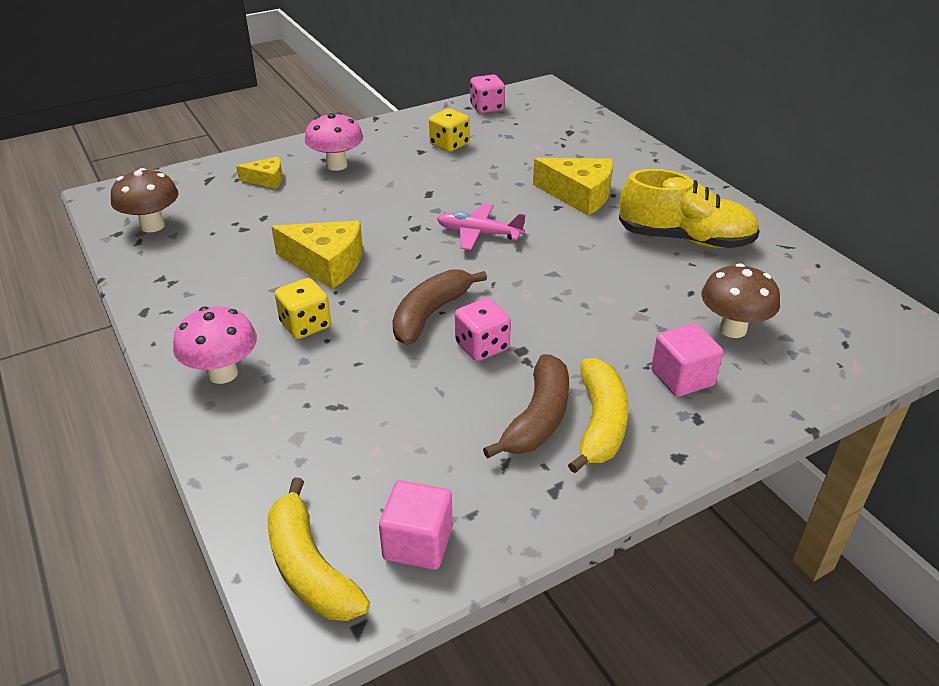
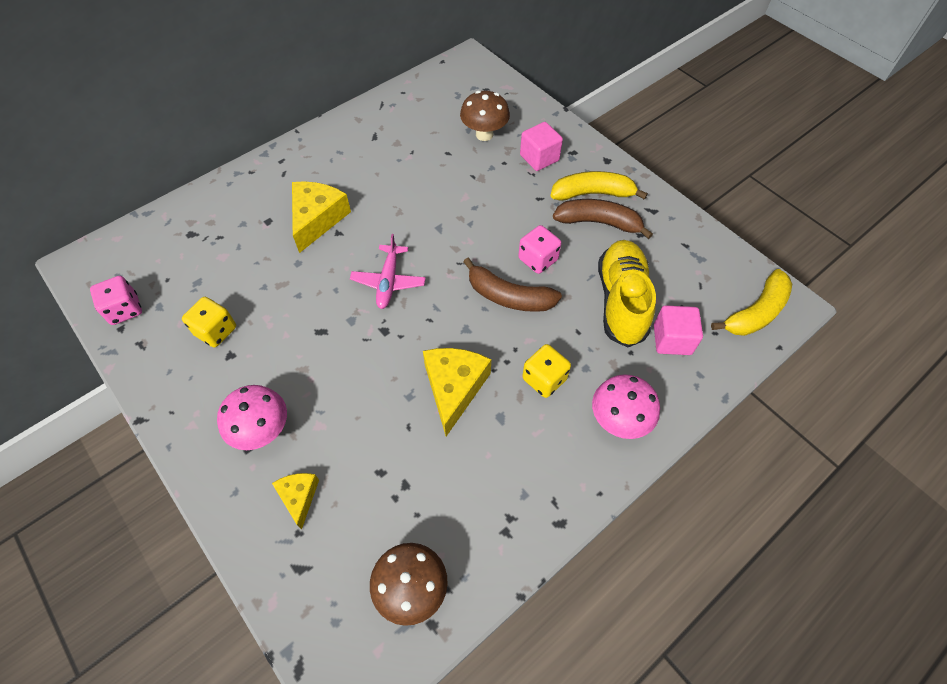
camera: 100 degrees left, 20 degrees up
pink cube [379,480,453,570] -> pink cube moved to [654,305,703,355]
yellow shoe [619,169,760,248] -> yellow shoe moved to [598,240,656,347]

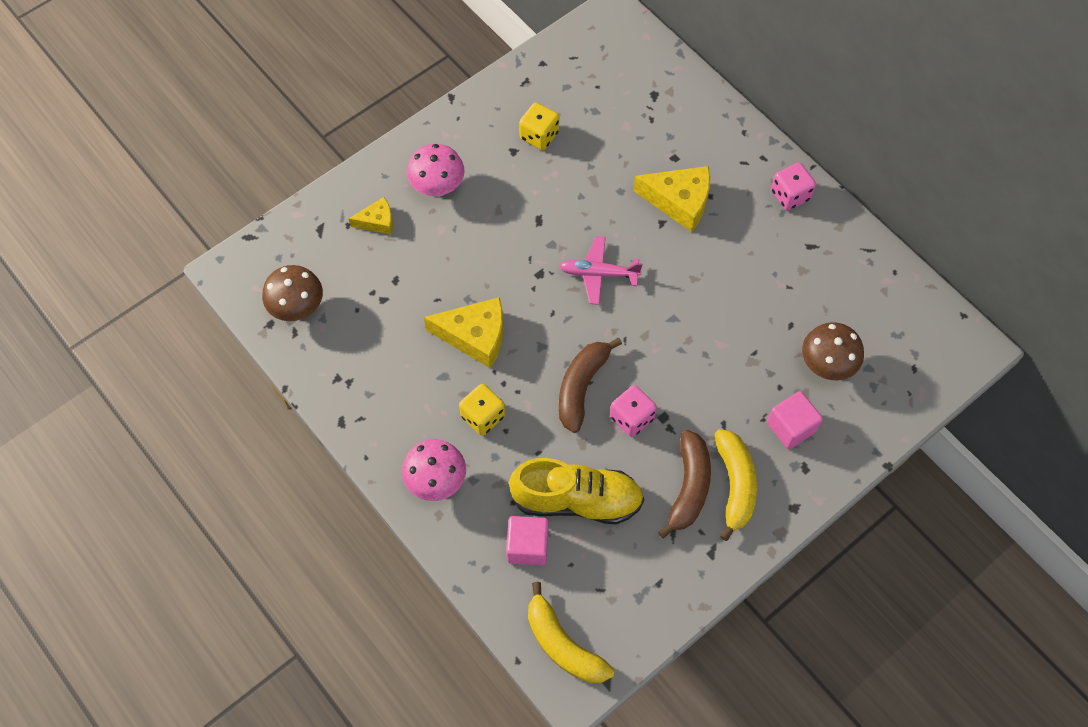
camera: 90 degrees right, 5 degrees up
pink dice [90,276,142,325] -> pink dice moved to [771,163,816,211]

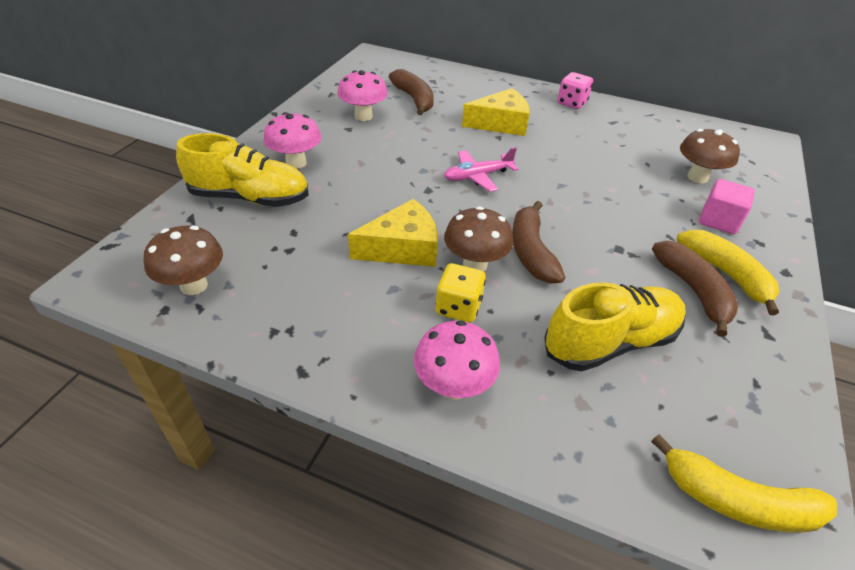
camera: 30 degrees left, 20 degrees down
yellow cheese [349,197,393,235] -> yellow shoe [176,133,309,207]
pink cube [506,516,548,565] -> none
yellow dice [519,102,559,150] -> pink mushroom [337,70,388,121]
pink dice [610,385,657,437] -> none
none -> brown banana [389,69,434,115]
none -> brown mushroom [444,206,513,271]

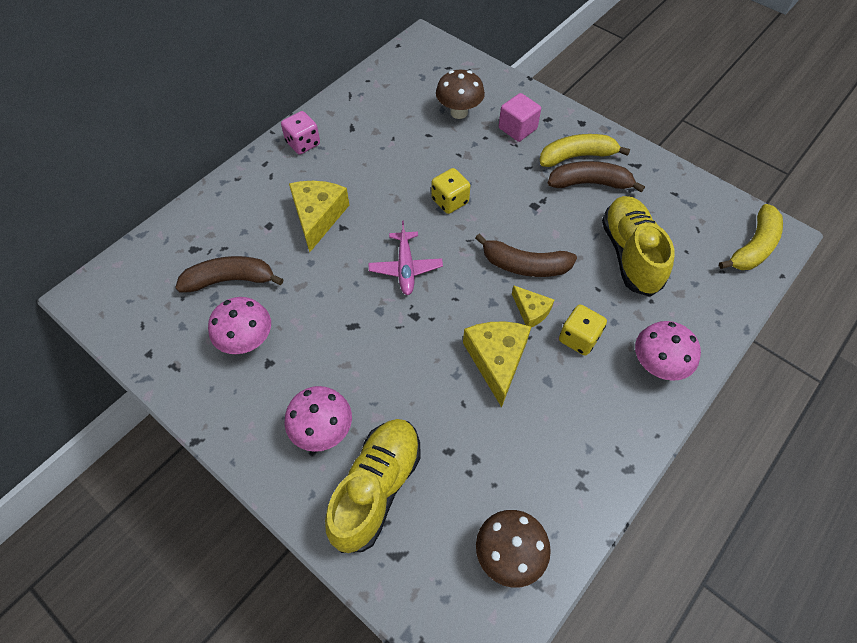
camera: 70 degrees left, 15 degrees up
brown mushroom [444,206,513,271] -> yellow cheese [512,285,554,327]
none -> yellow dice [431,168,470,214]

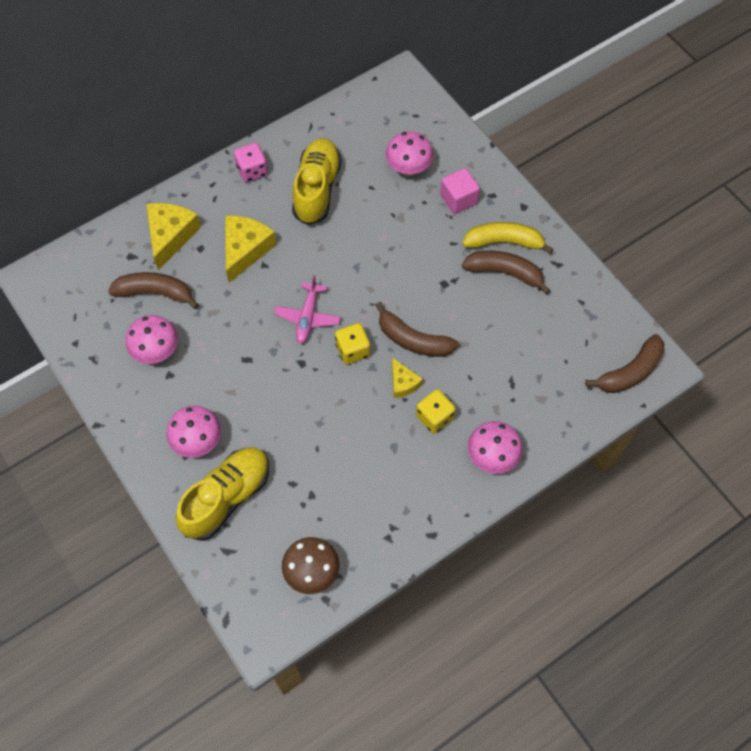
camera: 15 degrees right, 5 degrees up
yellow dice [431,168,470,214] -> yellow dice moved to [335,323,370,365]
brown mushroom [436,70,485,119] -> pink mushroom [386,131,433,177]
yellow cheese [463,321,531,407] -> yellow cheese moved to [146,203,201,270]
yellow shoe [602,196,675,297] -> yellow shoe moved to [292,138,342,225]
yellow banana [719,204,783,270] -> brown banana [585,334,665,393]

